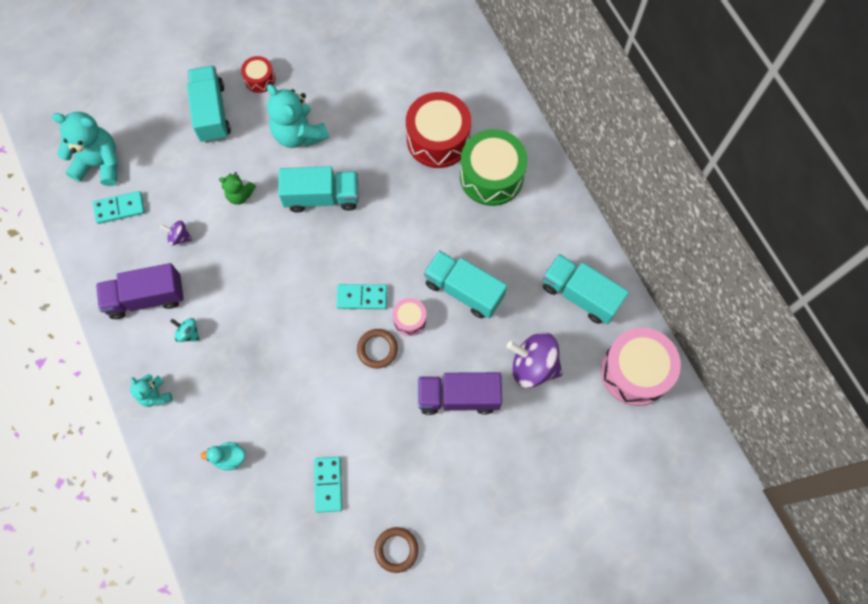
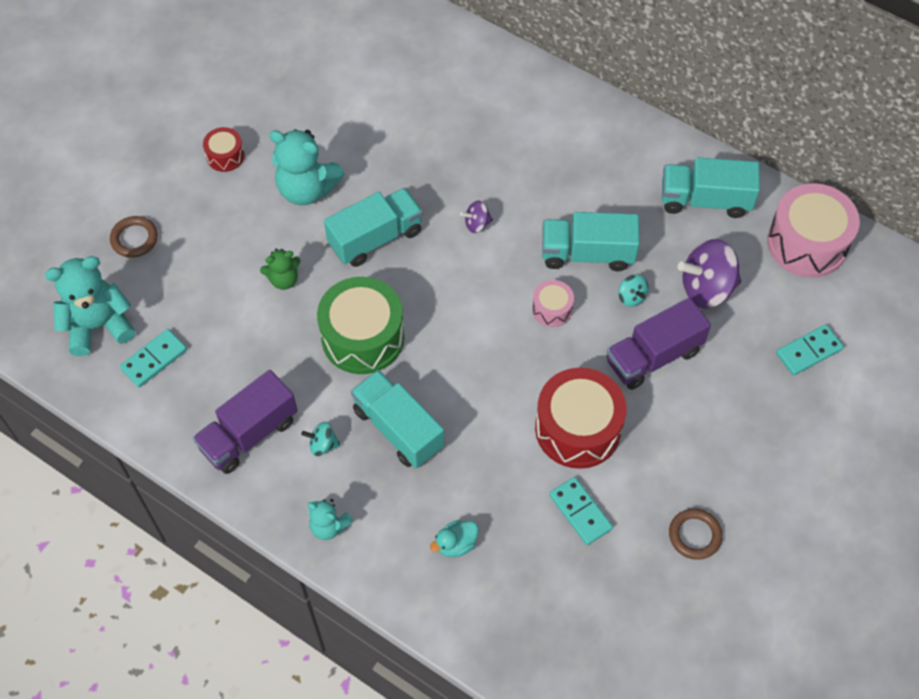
camera: 30 degrees left, 10 degrees down
purple spinning top [160,220,192,246] -> purple spinning top moved to [460,201,493,233]
turquoise truck [187,66,231,143] -> turquoise truck moved to [351,370,444,468]
turquoise domino [336,284,387,309] -> turquoise domino moved to [776,324,844,376]
brown ring [357,329,398,369] -> brown ring moved to [110,216,158,258]
red drum [406,92,471,168] -> red drum moved to [535,368,627,469]
green drum [460,129,528,206] -> green drum moved to [317,277,404,374]
none -> turquoise spinning top [618,274,648,307]

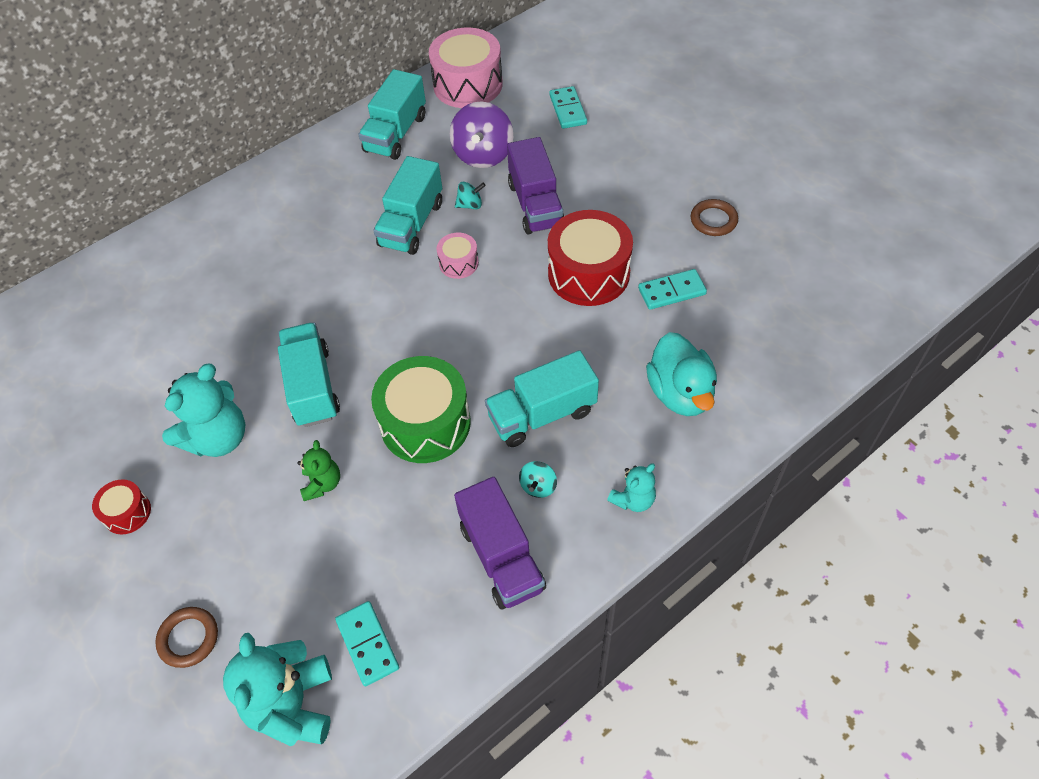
camera: 70 degrees left, 5 degrees down
turquoise duck [430,520,479,557] -> turquoise duck [646,332,717,416], size x1.88
purple spinning top [460,201,493,233] -> none

